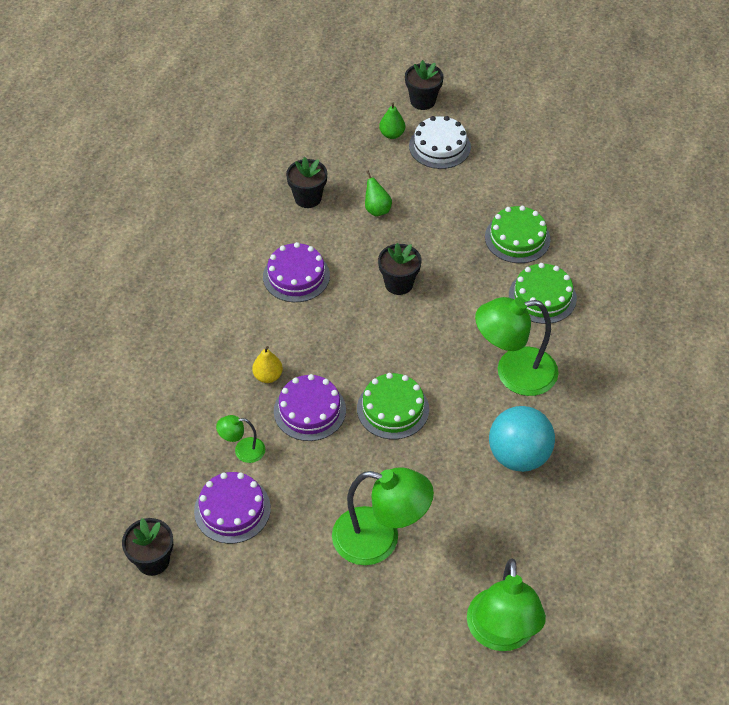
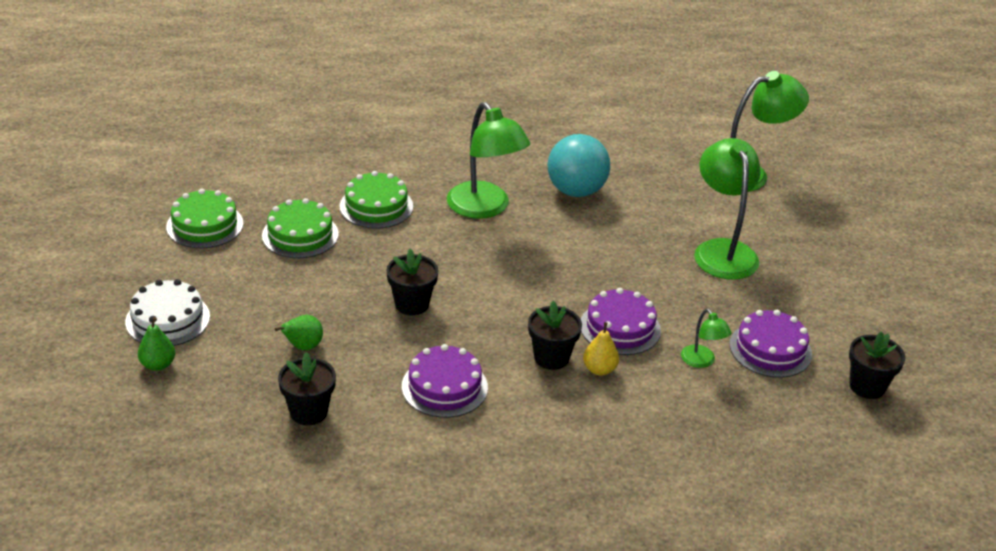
camera: 115 degrees left, 15 degrees down
green cake [357,373,429,439] -> green cake moved to [166,189,244,248]
black flower pot [405,60,443,110] -> black flower pot moved to [528,300,582,370]

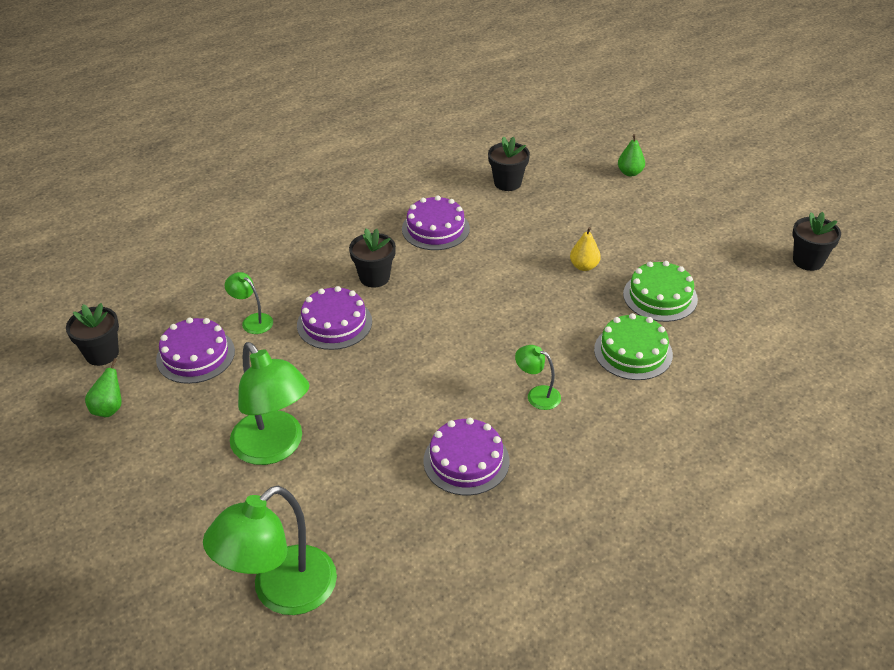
camera: 155 degrees right, 5 degrees up
white cake [125,279,210,346] -> none
green cake [166,189,244,248] -> none
green pear [275,315,323,351] -> green pear moved to [85,358,122,417]
black flower pot [387,249,439,315] -> black flower pot moved to [793,212,841,271]
green lamp [447,102,530,219] -> green lamp [515,345,561,410], size x0.48
turquoise ball [547,134,610,197] -> purple cake [423,418,509,495]
yellow pear [583,322,619,376] -> yellow pear moved to [570,227,601,271]

